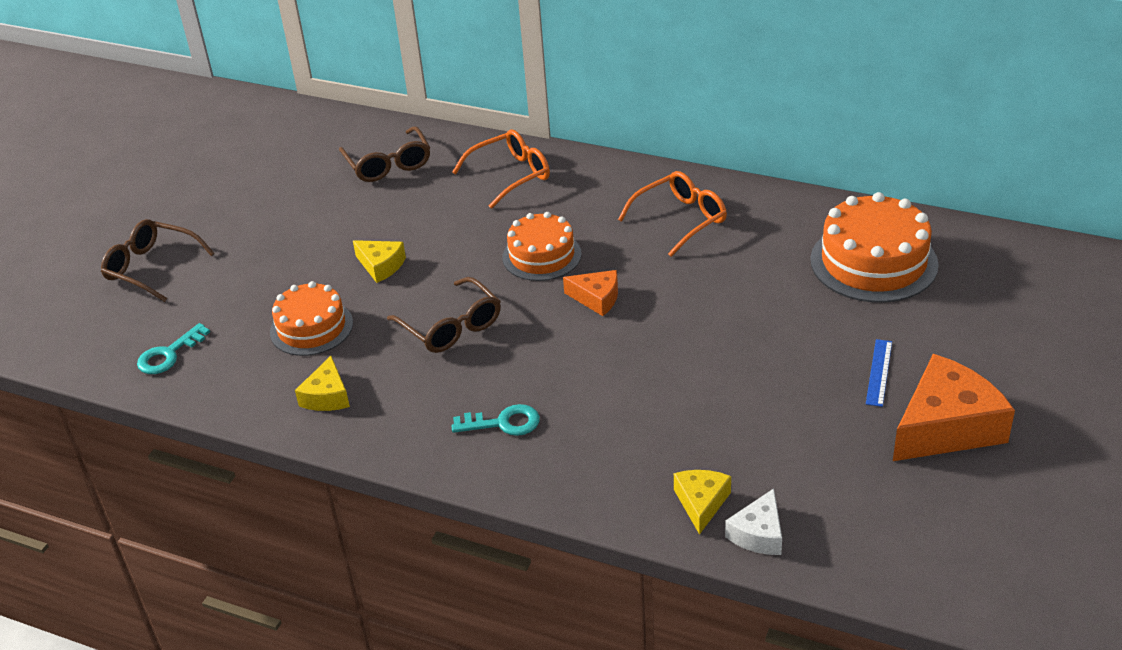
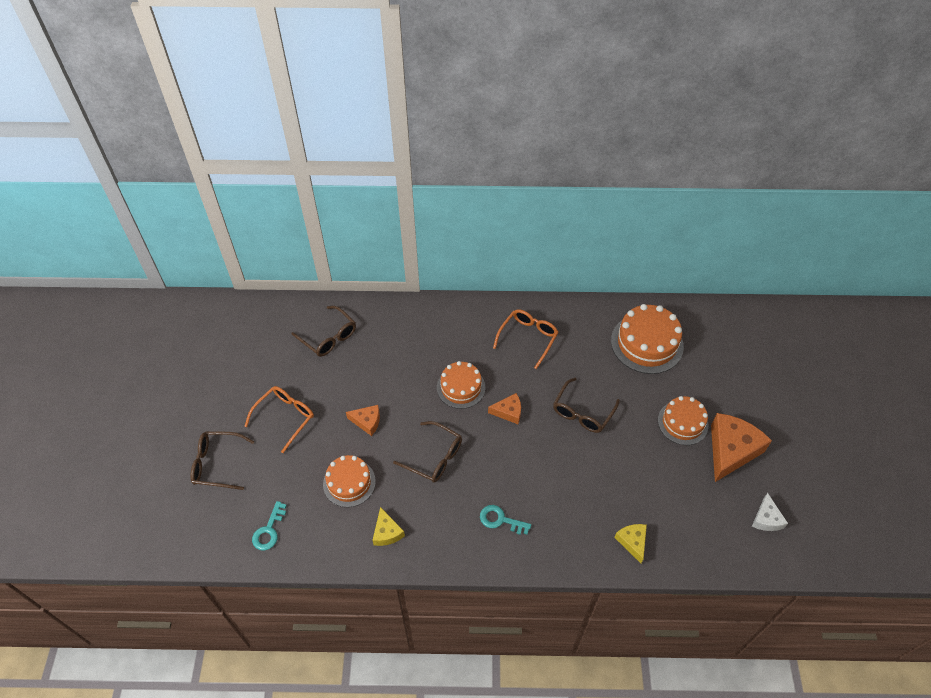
camera: 25 degrees left, 15 degrees up
yellow cheese [353,240,406,283] -> orange cheese [346,405,380,436]
orange glasses [452,129,550,209] -> orange glasses moved to [244,386,314,453]
turquoise key [452,404,540,436] -> turquoise key turned 135 degrees counterclockwise [480,505,531,535]
white cheese [725,489,782,555] -> white cheese moved to [752,493,788,531]
blue ruler [866,339,892,407] -> orange cake [658,396,709,445]
none -> brown glasses [553,378,620,433]

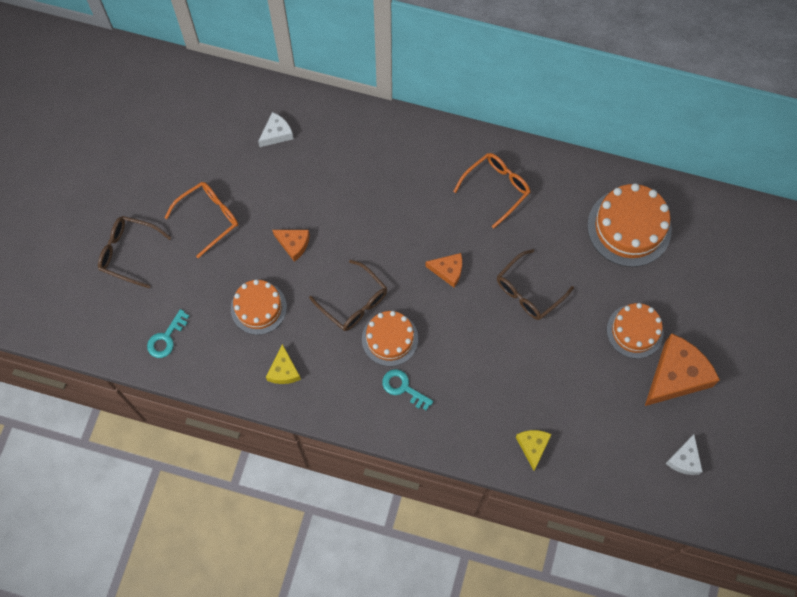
camera: 15 degrees right, 15 degrees up
brown glasses [291,306,356,357] -> white cheese [258,112,294,147]
orange cake [437,361,485,409] -> orange cake moved to [362,311,418,366]

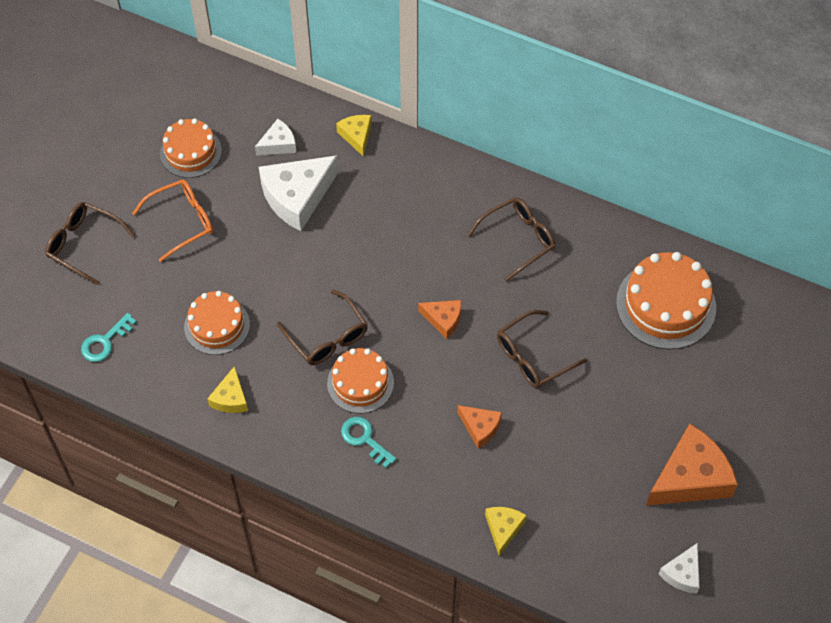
camera: 10 degrees right, 10 degrees down
orange cheese [272,230,310,262] -> orange cheese moved to [457,405,502,448]
orange glasses [453,153,530,228] -> brown glasses [467,197,555,282]
orange cake [607,303,664,358] -> orange cake moved to [160,118,222,178]
none -> white cheese [259,155,338,231]
none -> yellow cheese [336,115,372,157]

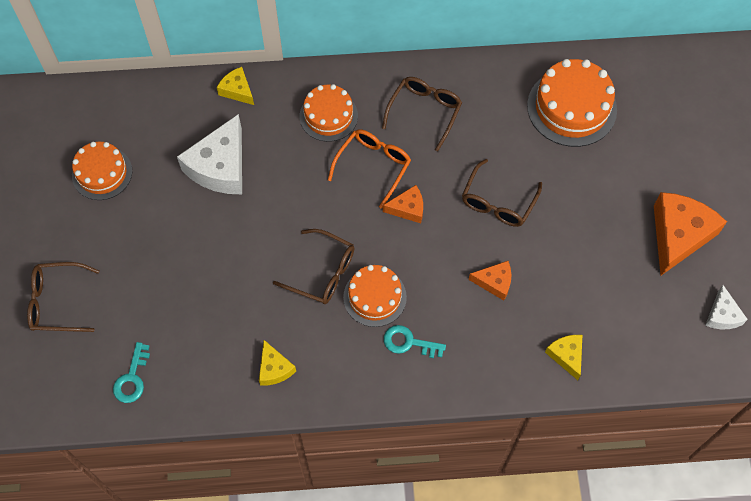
camera: 30 degrees left, 5 degrees up
orange glasses [132,179,213,262] -> orange glasses moved to [328,129,411,209]
orange cake [184,291,250,355] -> orange cake moved to [300,84,358,142]
white cheese [255,119,297,156] -> none

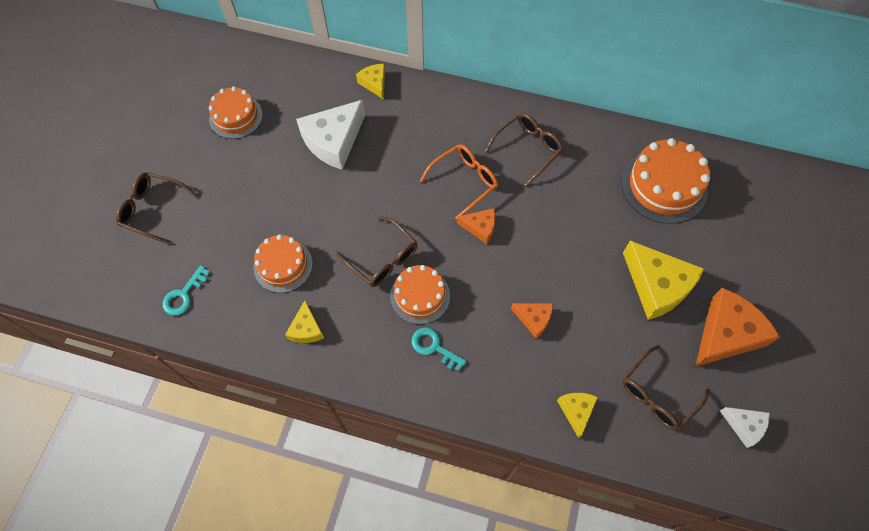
camera: 20 degrees right, 0 degrees up
orange cake [300,84,358,142] -> orange cake moved to [253,234,313,293]
brown glasses [462,159,542,227] -> brown glasses moved to [622,345,709,430]
white cheese [705,285,748,329] -> white cheese turned 75 degrees counterclockwise [720,407,770,448]
none -> yellow cheese [623,241,704,320]

